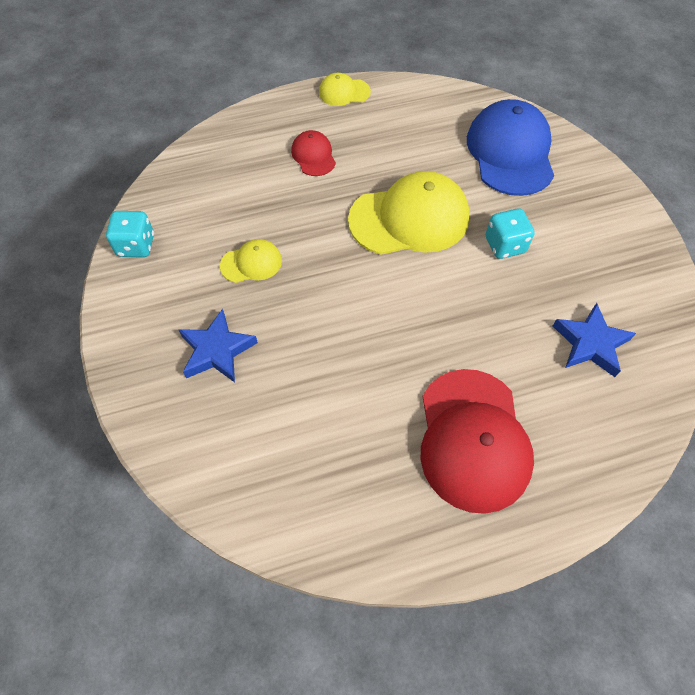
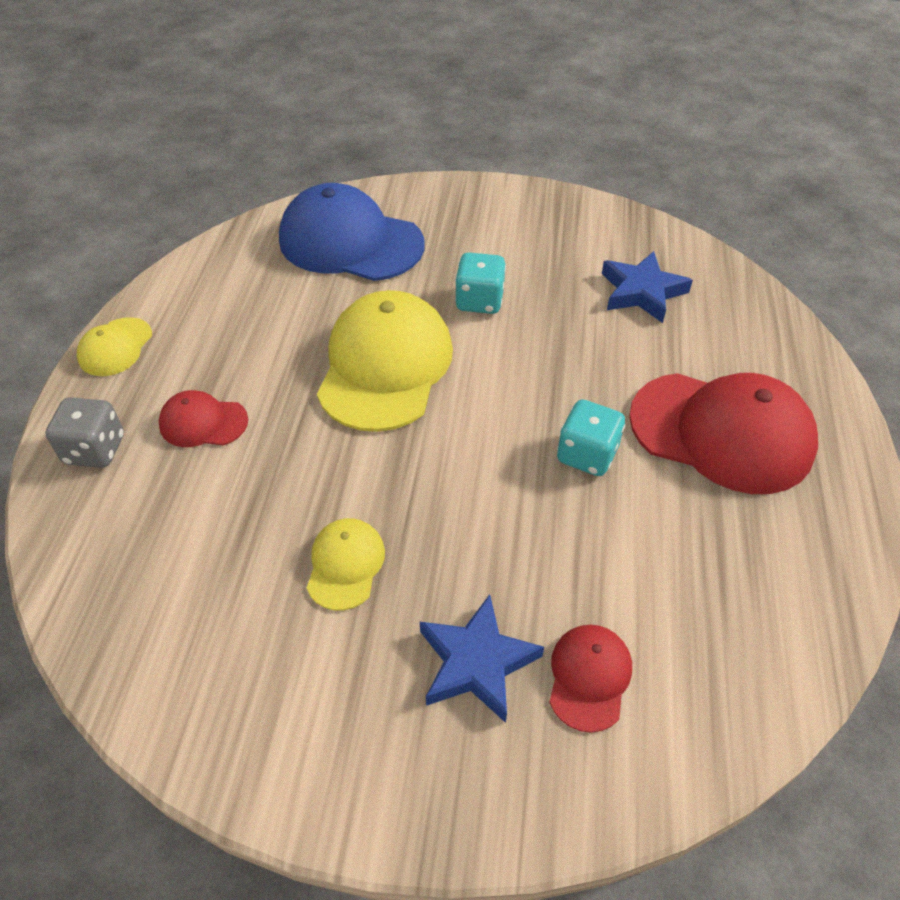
camera: 65 degrees left, 10 degrees down
turquoise dice [106,211,154,257] -> turquoise dice moved to [557,400,625,476]
none -> grey dice [45,397,124,468]
none -> red cap [549,625,632,733]

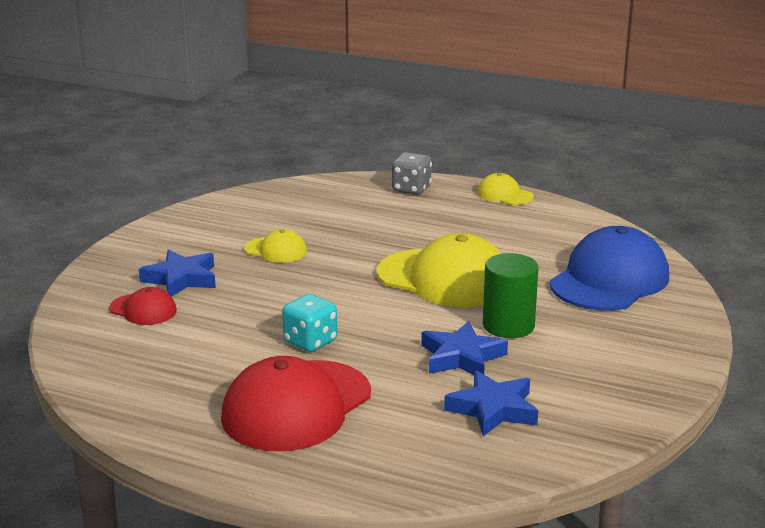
camera: 105 degrees right, 25 degrees down
red cap [159,390,248,447] -> none
turquoise dice [455,252,506,314] -> green cylinder [483,253,539,338]
none -> blue star [421,321,508,375]

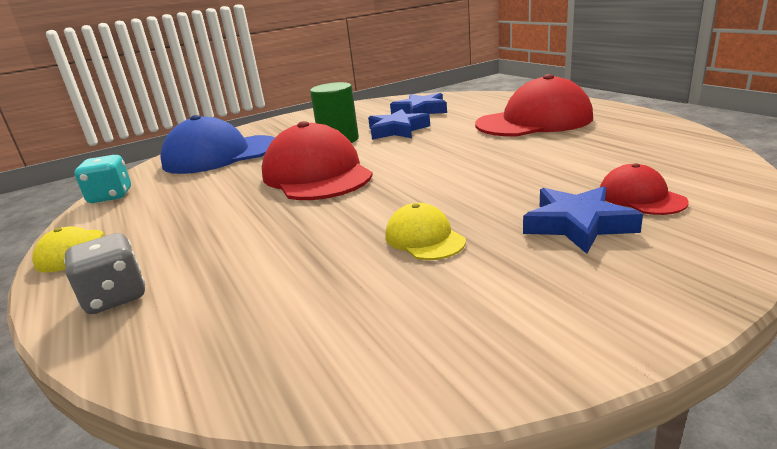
camera: 140 degrees left, 0 degrees up
turquoise dice [282,294,337,352] -> turquoise dice moved to [75,155,131,203]
yellow cap [377,233,502,307] -> red cap [262,121,373,200]

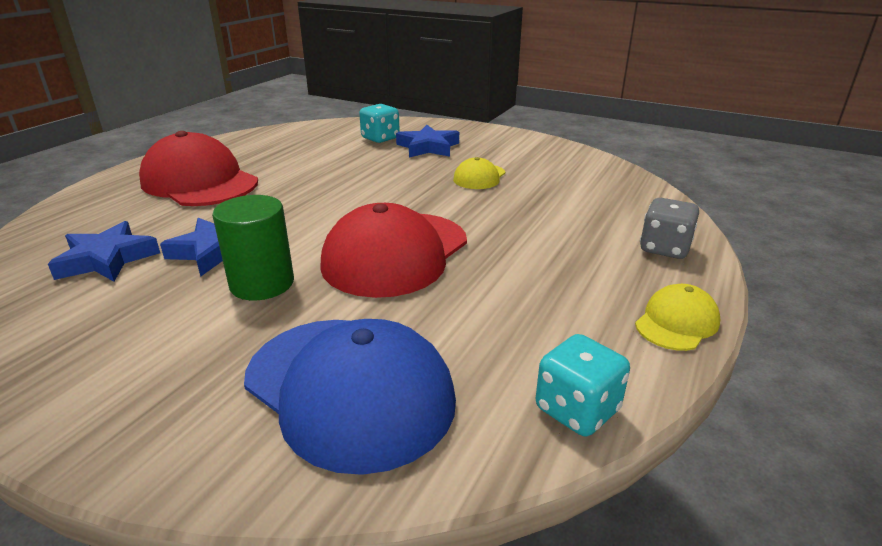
camera: 125 degrees left, 5 degrees up
red cap [600,163,689,215] -> turquoise dice [359,104,400,143]

